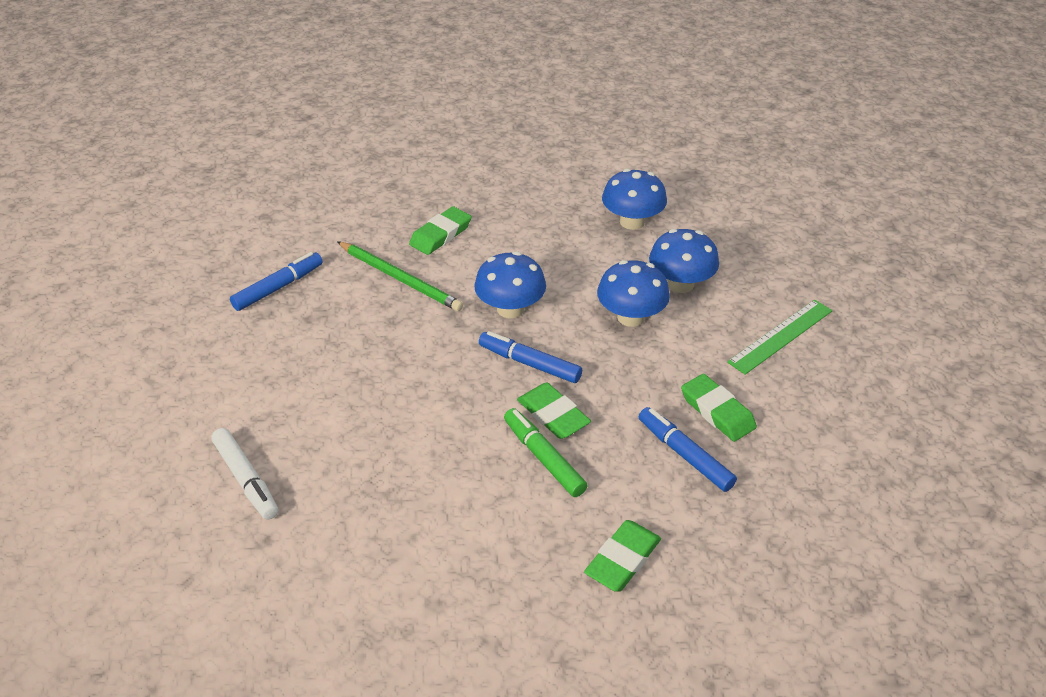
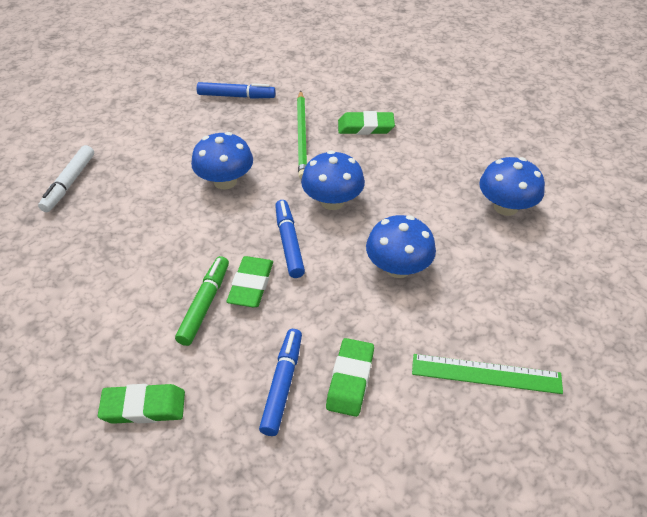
camera: 50 degrees right, 5 degrees up
blue mushroom [649,229,719,293] -> blue mushroom moved to [191,132,253,190]

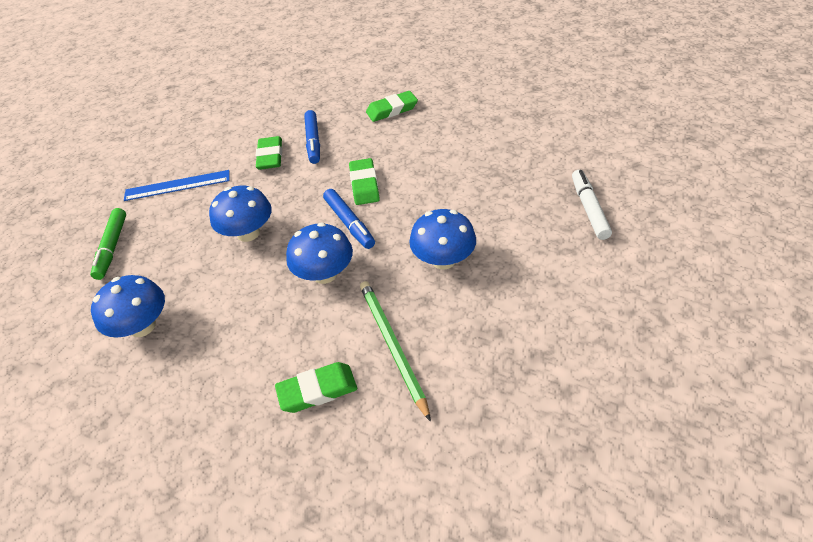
camera: 165 degrees right, 0 degrees up
green marker [175,256,229,346] -> green marker moved to [90,208,126,280]
blue marker [197,82,276,99] -> none
green ruler [412,354,563,394] -> blue ruler [124,170,230,201]

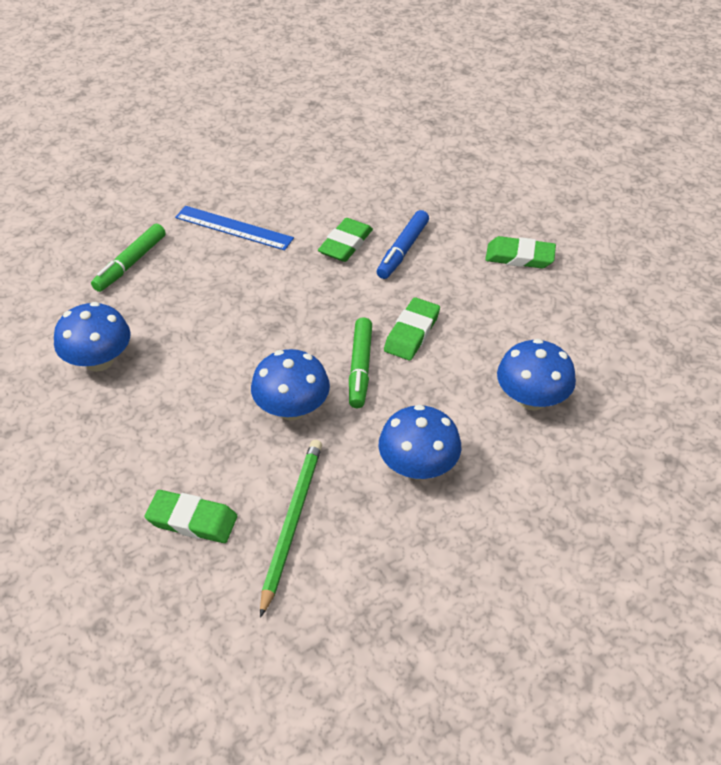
camera: 30 degrees right, 0 degrees up
blue mushroom [209,186,272,242] -> blue mushroom moved to [497,339,576,411]
blue marker [323,189,375,249] -> green marker [349,317,372,408]
white marker [572,170,612,240] -> none

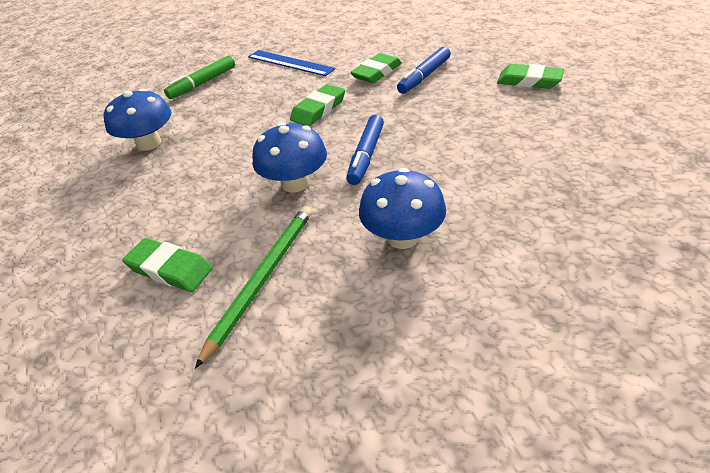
camera: 15 degrees right, 5 degrees down
green marker [349,317,372,408] -> blue marker [346,115,384,185]
green eraser [384,297,440,360] -> green eraser moved to [290,84,345,126]
blue mushroom [497,339,576,411] -> none

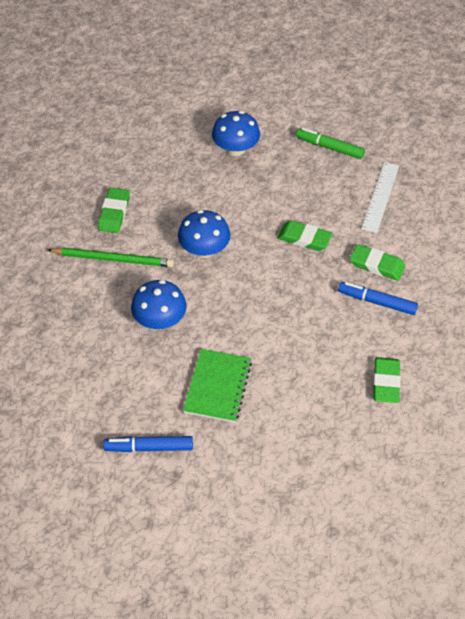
camera: 70 degrees right, 10 degrees up
blue ruler [248,50,335,76] -> white ruler [362,162,399,233]
blue marker [346,115,384,185] -> blue marker moved to [103,436,193,452]
none -> green notebook [183,349,252,423]

